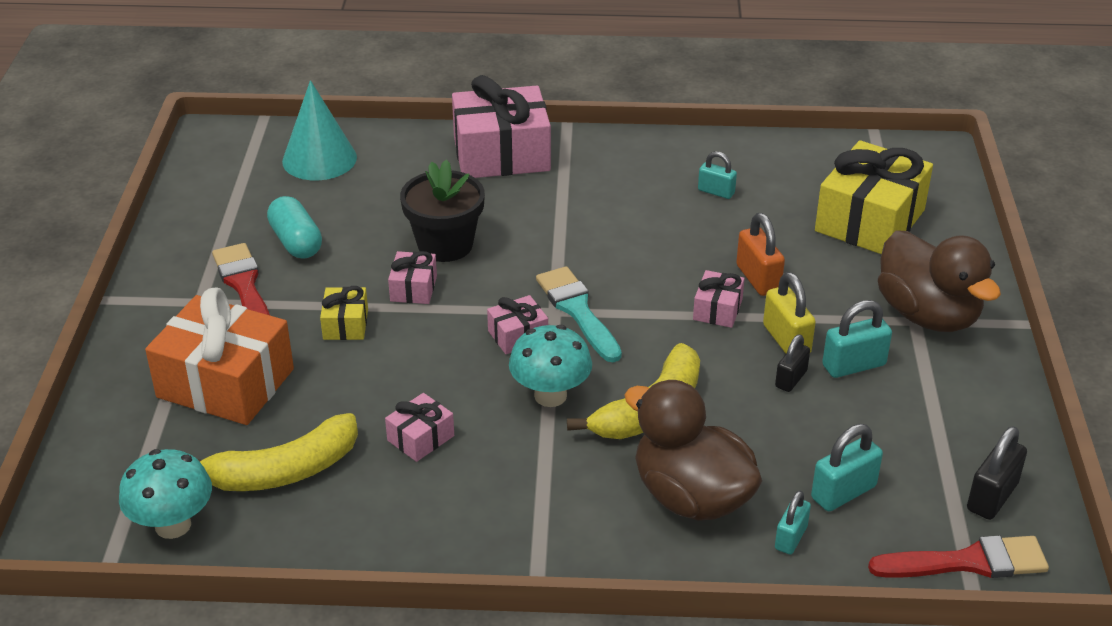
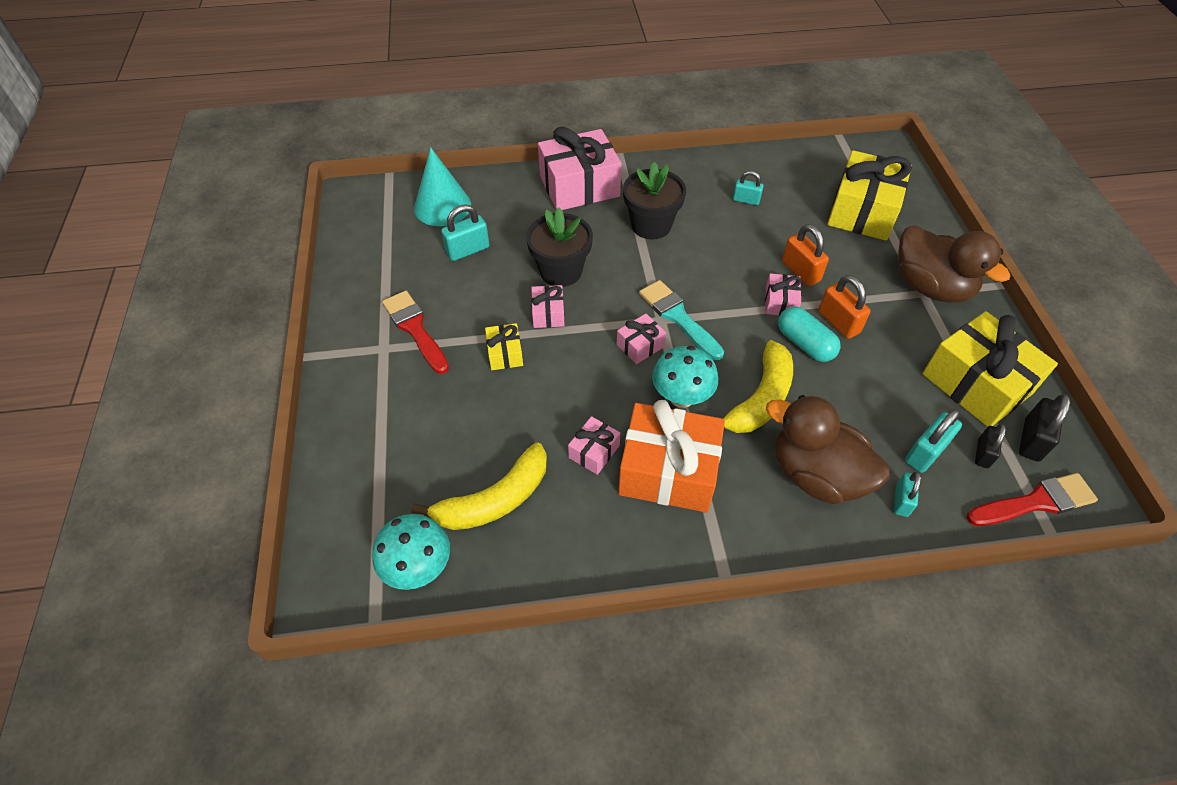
camera: 10 degrees left, 15 degrees up
orange gift [145,287,294,425] -> orange gift moved to [618,400,725,512]
turquoise capsule [267,196,322,259] -> turquoise capsule moved to [778,306,841,362]
yellow padlock [763,272,816,354] -> orange padlock [819,275,870,339]
black padlock [775,334,810,392] -> black padlock moved to [975,424,1006,468]
turquoise padlock [822,300,892,378] -> turquoise padlock moved to [441,204,490,261]
none -> black flower pot [623,162,686,240]
none -> yellow gift [922,311,1058,427]

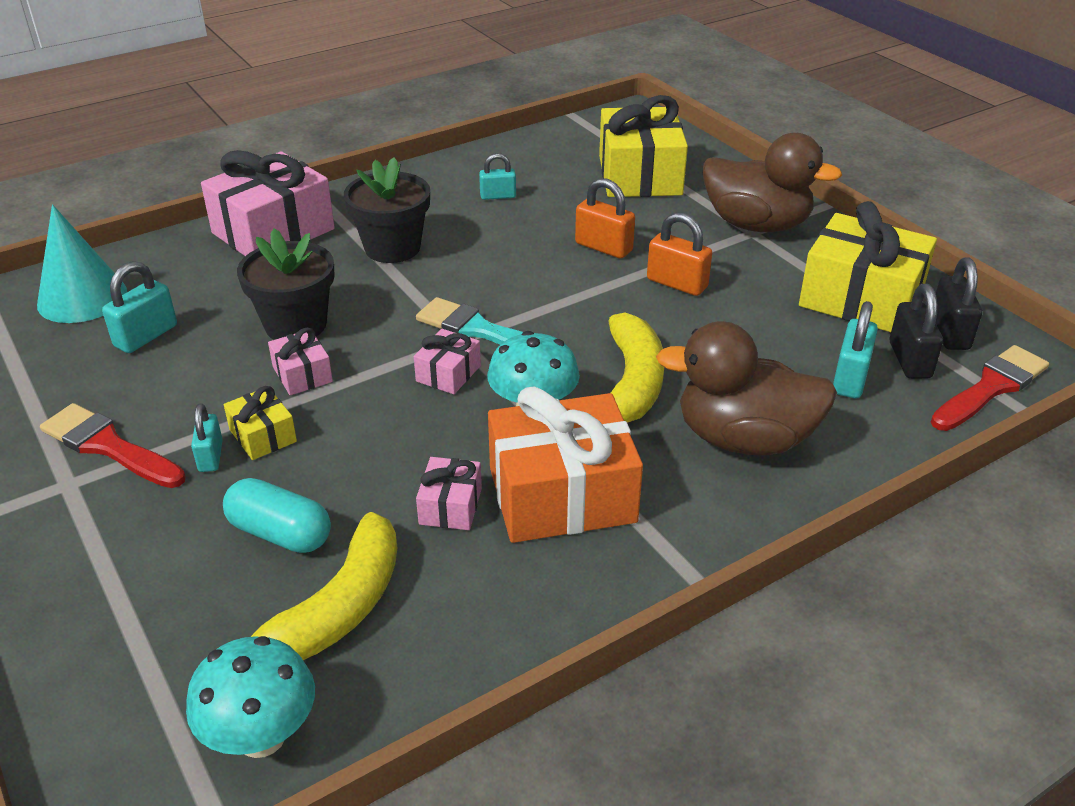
camera: 25 degrees left, 15 degrees down
pink gift [765,273,801,316] -> none
turquoise capsule [778,306,841,362] -> turquoise capsule moved to [223,478,331,553]
turquoise padlock [894,471,921,517] -> turquoise padlock moved to [191,403,223,472]
black padlock [975,424,1006,468] -> black padlock [890,284,943,379], size x1.51

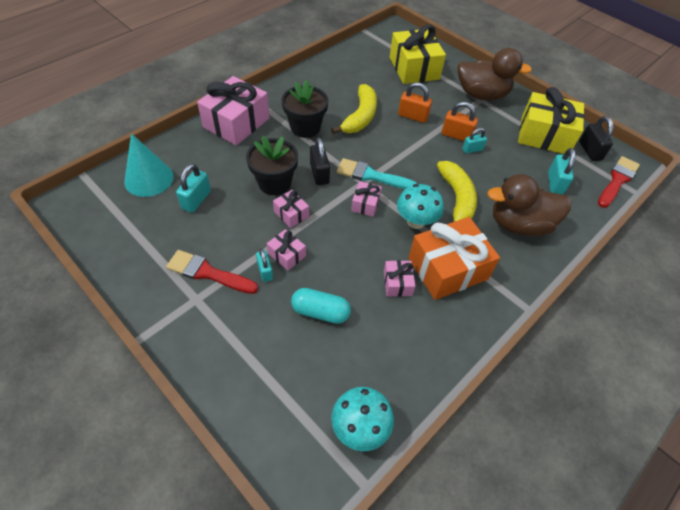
camera: 15 degrees left, 15 degrees up
yellow banana [217,512,397,660] -> yellow banana moved to [331,84,377,134]
yellow gift [224,386,297,460] -> pink gift [267,229,306,271]
turquoise padlock [479,153,516,200] -> turquoise padlock moved to [462,128,487,154]
black padlock [890,284,943,379] -> black padlock moved to [310,137,330,185]

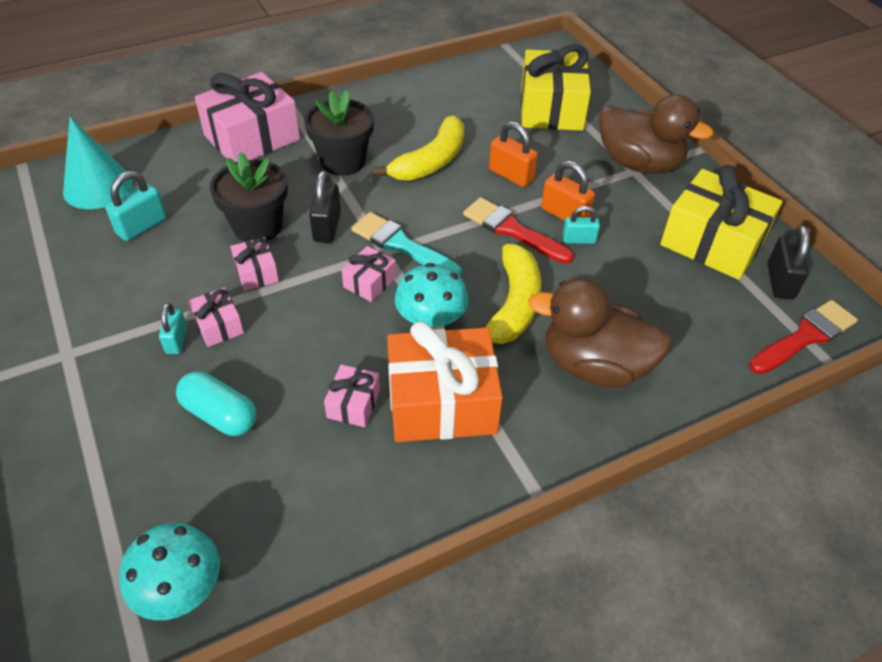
camera: 20 degrees right, 5 degrees down
red brush [166,250,258,294] -> red brush moved to [463,197,574,264]
turquoise padlock [548,148,576,194] -> none

